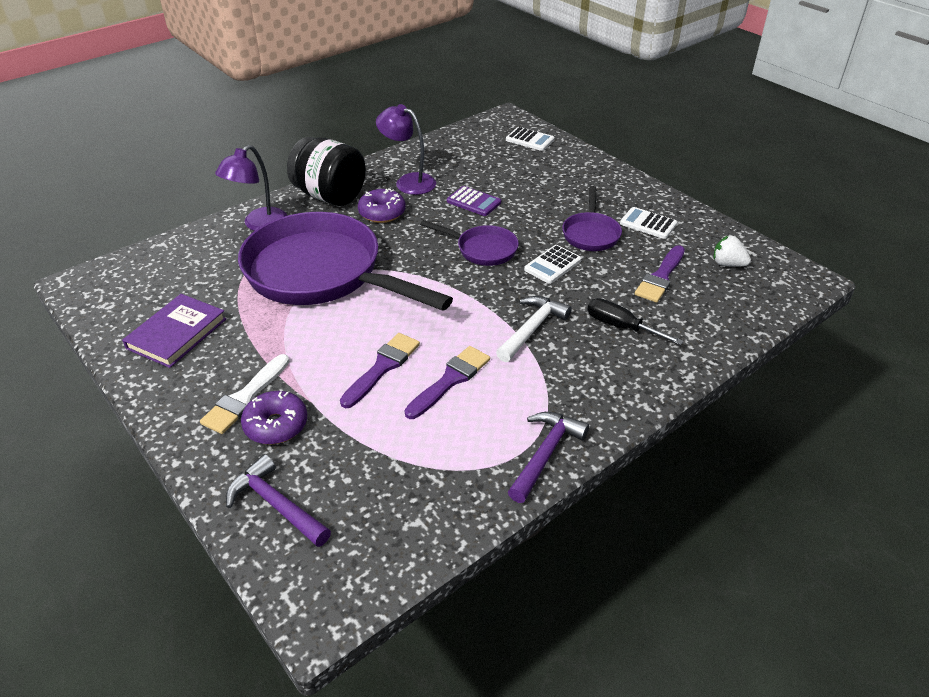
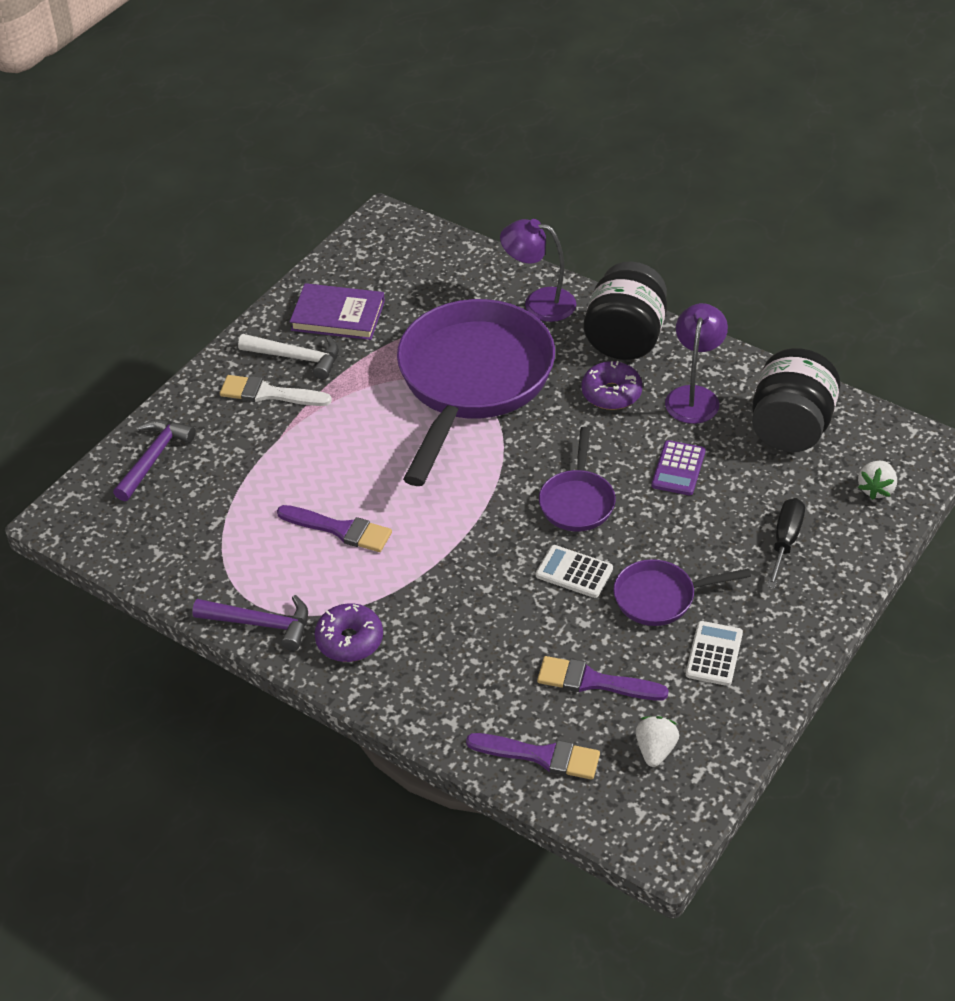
camera: 75 degrees right, 5 degrees up
purple donut [241,391,307,445] -> purple donut moved to [314,603,383,662]
purple brush [340,333,420,408] -> purple brush moved to [466,733,600,780]
white hammer [496,296,572,362] -> white hammer moved to [238,334,339,380]
white calculator [506,127,555,151] -> white strawberry [858,461,897,500]
black screwdriver [587,298,684,345] -> black screwdriver moved to [767,498,805,588]
none -> black jar [752,348,840,452]

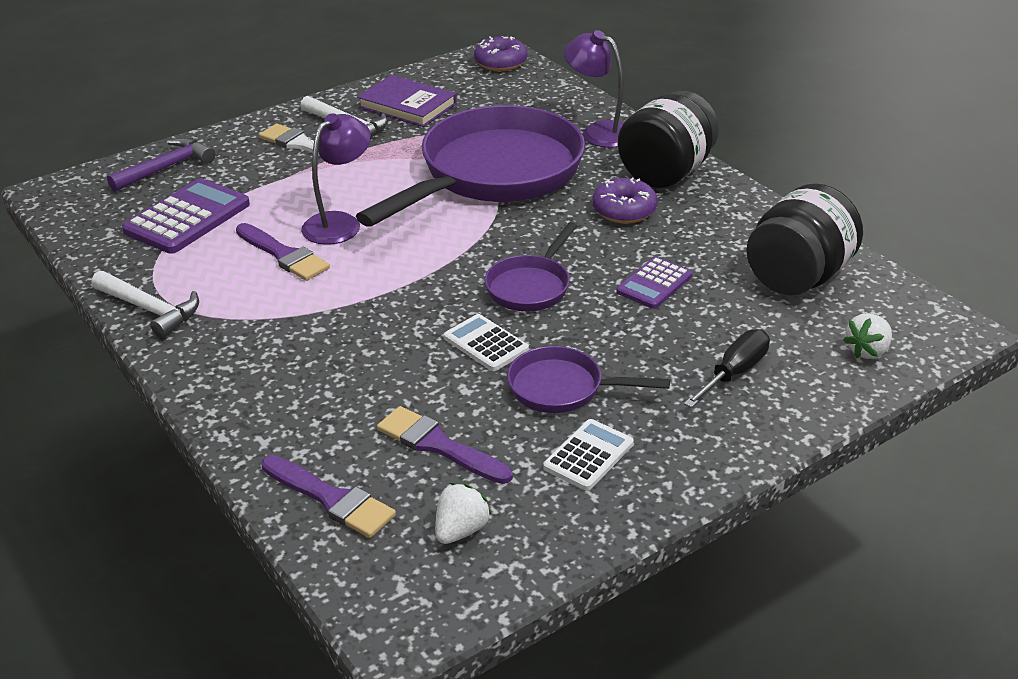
camera: 20 degrees right, 10 degrees down
purple hammer [192,595,308,651] -> white hammer [91,270,199,338]
purple donut [314,603,383,662] -> purple donut moved to [474,36,528,71]
purple lamp [665,303,728,424] -> purple lamp moved to [301,113,371,245]
none -> purple calculator [122,178,250,254]

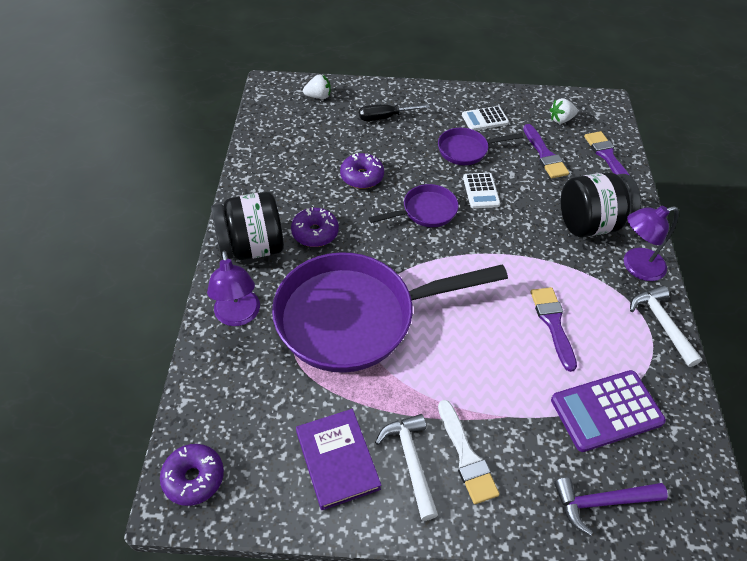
camera: 145 degrees left, 15 degrees up
purple lamp [301,113,371,245] -> purple lamp moved to [624,206,679,281]
purple pan [507,346,670,413] -> purple pan turned 120 degrees clockwise [438,128,524,165]
purple calculator [616,257,692,309] -> purple donut [340,153,384,189]
black jar [746,183,863,295] -> black jar moved to [561,172,641,237]

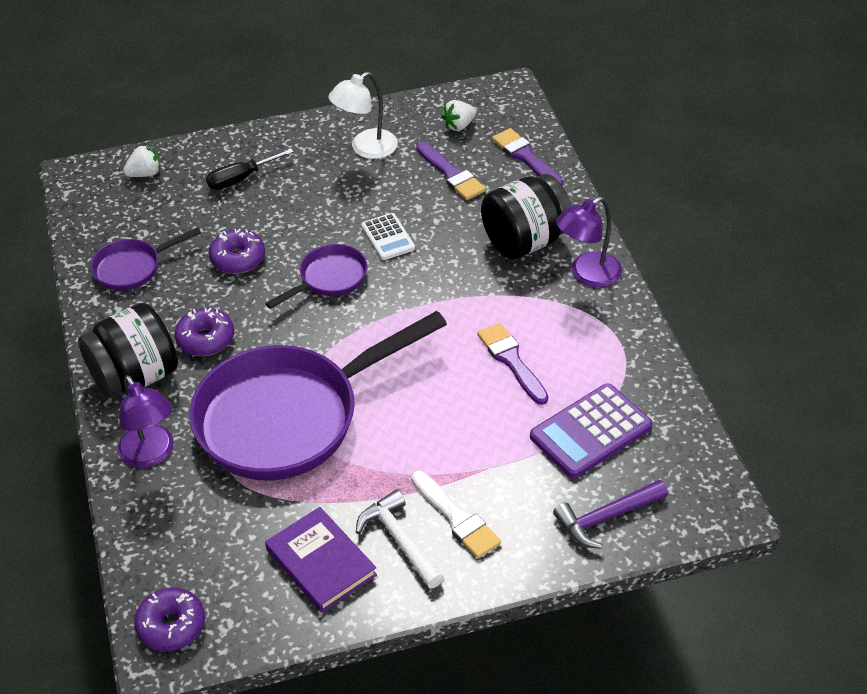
camera: 15 degrees left, 5 degrees down
purple pan [438,128,524,165] -> purple pan moved to [91,227,201,291]
white calculator [462,106,509,130] -> white lamp [328,72,398,159]
white hammer [630,286,702,367] -> none

